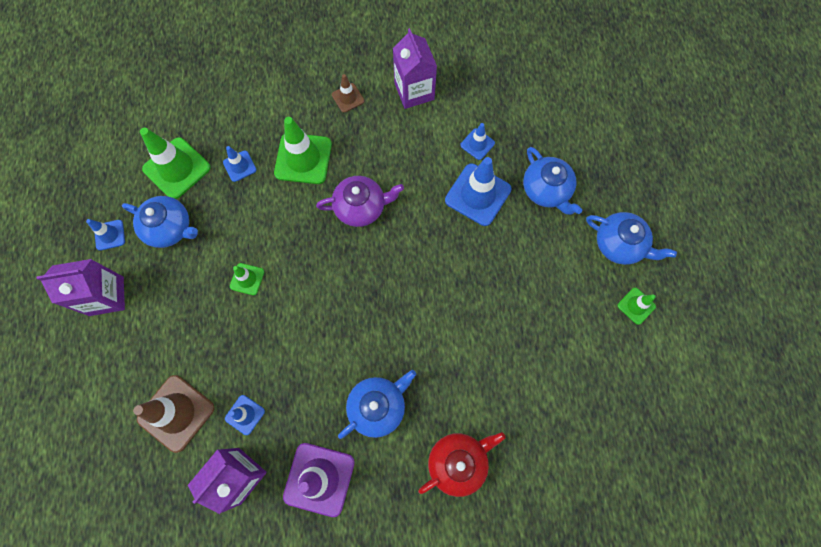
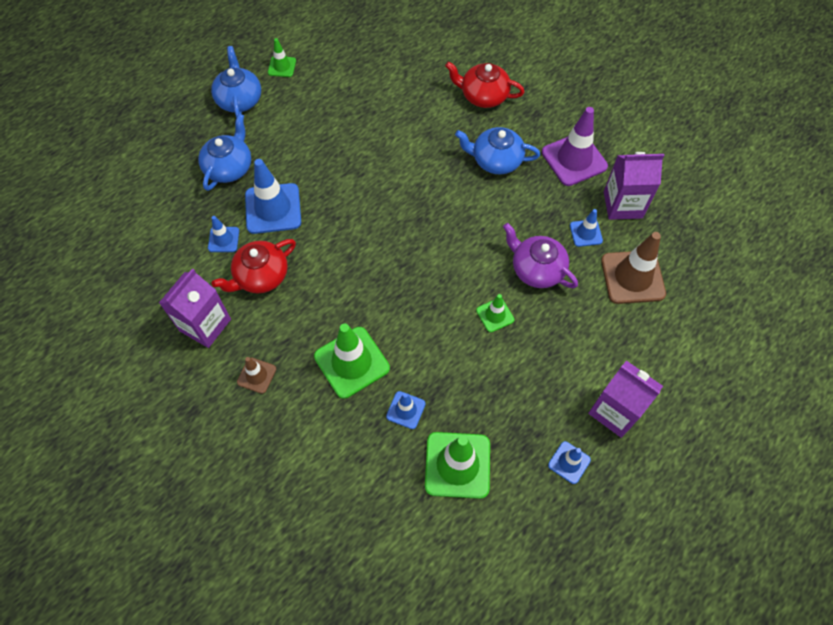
camera: 130 degrees left, 10 degrees down
blue teapot [122,196,198,248] -> none
purple teapot [316,176,404,227] -> purple teapot moved to [503,223,578,288]
none -> red teapot [211,239,296,293]

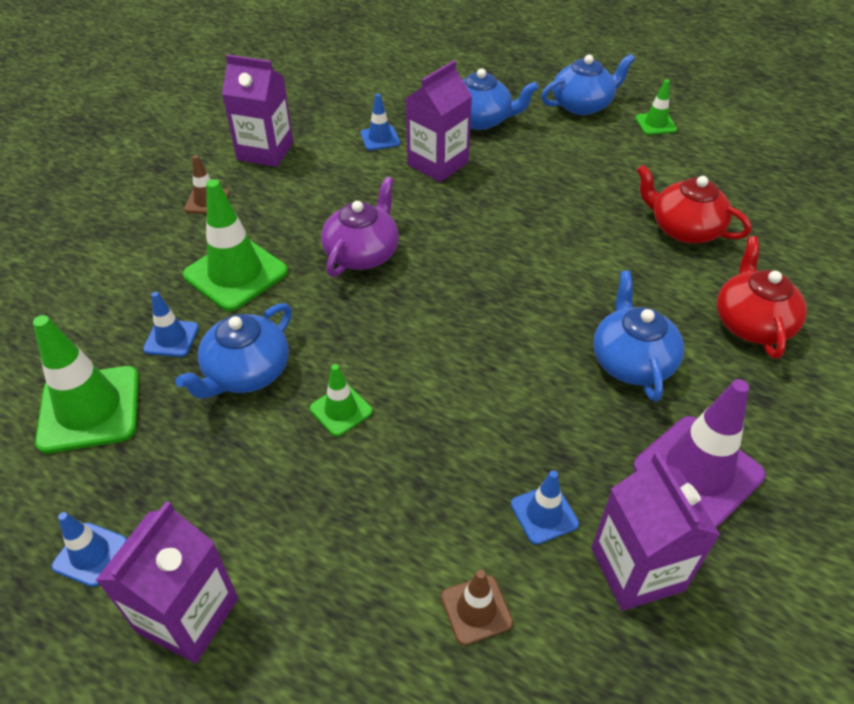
camera: 75 degrees right, 15 degrees down
red teapot [211,239,296,293] -> red teapot moved to [636,165,752,243]
blue traffic cone [245,159,301,234] -> purple carton [405,61,472,182]
purple teapot [503,223,578,288] -> purple teapot moved to [321,177,399,277]
brown traffic cone [601,232,666,304] -> brown traffic cone [441,570,513,645], size x0.52
none -> blue teapot [175,303,292,399]

